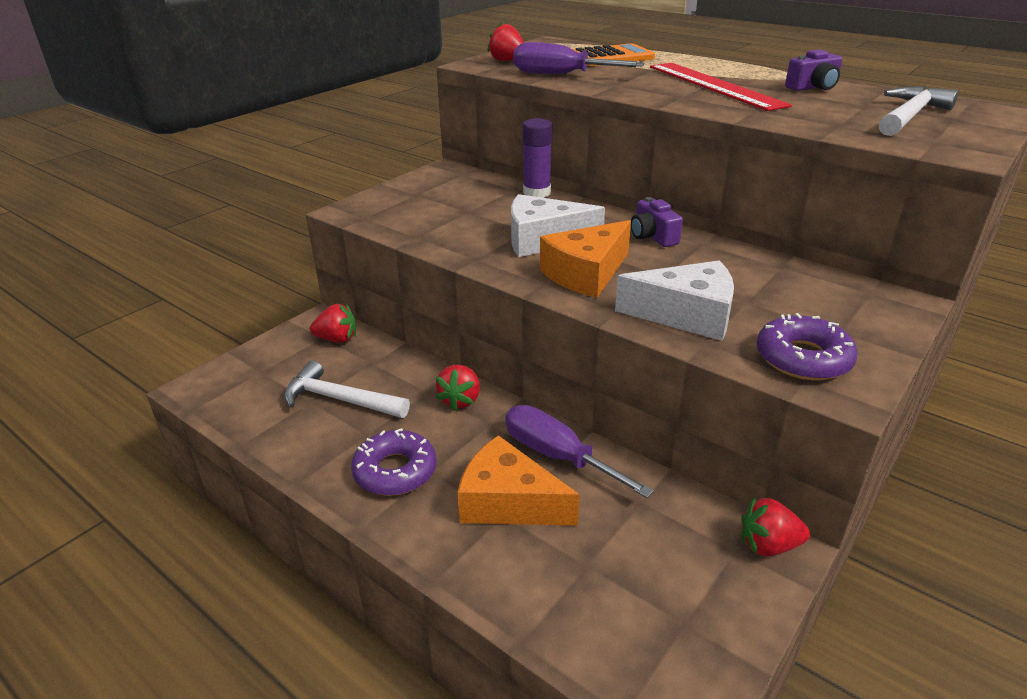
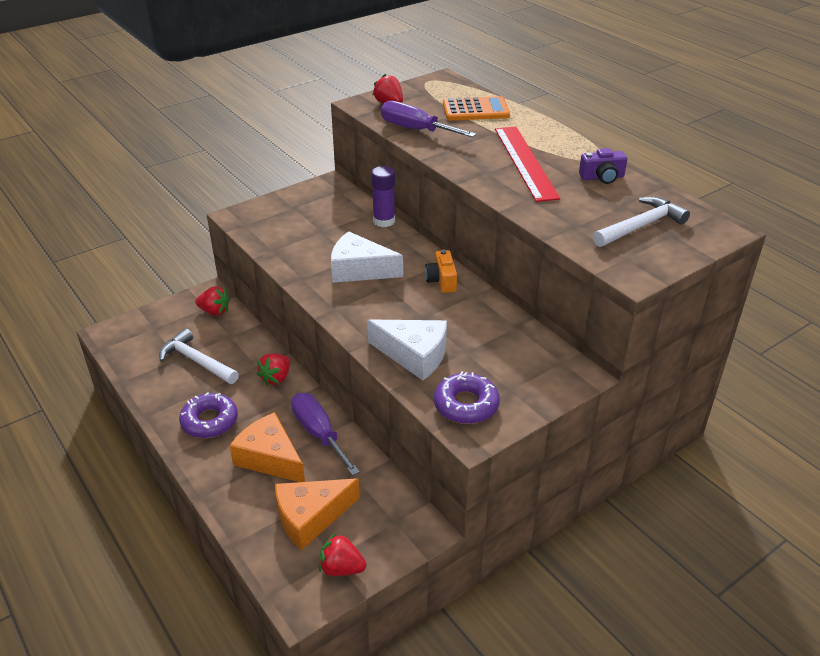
camera: 15 degrees right, 5 degrees up
orange cheese [540,220,631,298] -> orange cheese moved to [275,478,360,550]
purple camera [631,197,683,247] -> orange camera [425,250,457,293]
red strawberry [741,497,810,557] -> red strawberry moved to [319,533,367,576]

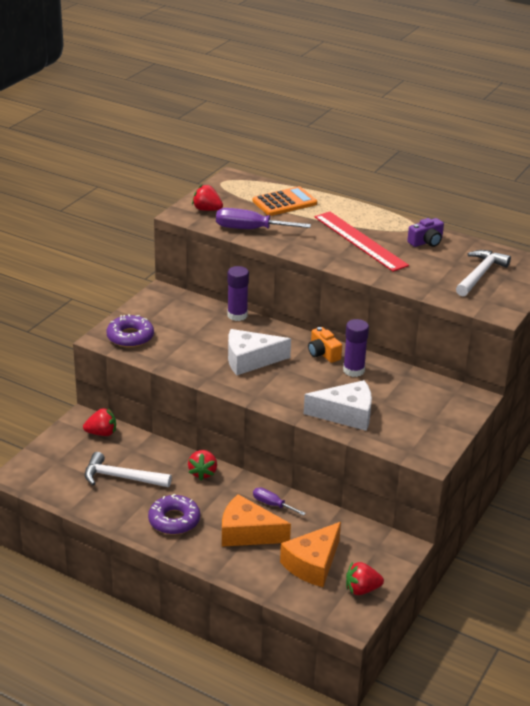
camera: 25 degrees left, 5 degrees down
purple screwdriver [291,393,360,476] -> purple screwdriver [253,487,306,516], size x0.57
purple donut [434,371,500,424] -> purple donut moved to [106,314,154,348]
none -> purple glue stick [343,319,369,377]

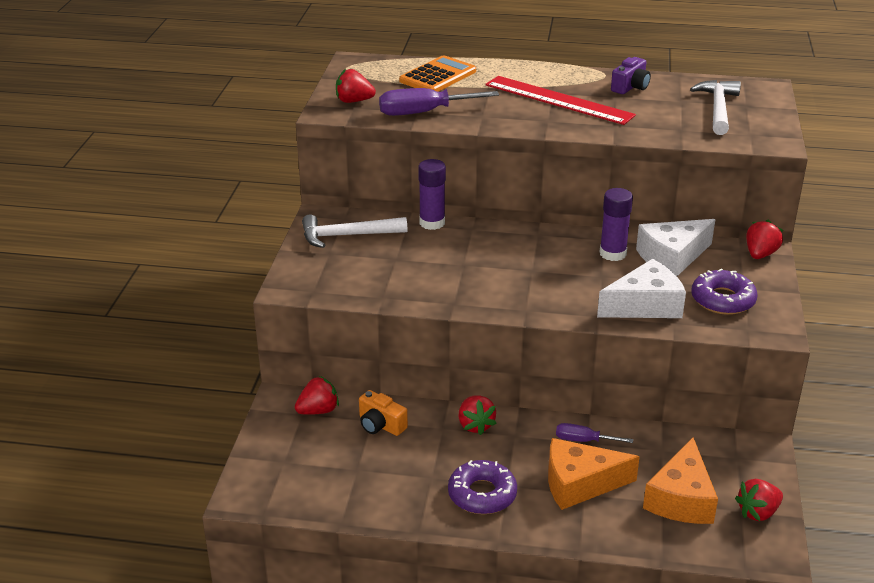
camera: 20 degrees left, 0 degrees up
white hammer [85,452,172,487] -> white hammer moved to [302,214,407,248]
purple donut [106,314,154,348] -> purple donut moved to [691,268,758,315]
white cheese [228,329,291,375] -> white cheese moved to [636,219,715,276]
orange camera [308,327,342,363] -> orange camera moved to [359,390,408,436]
none -> red strawberry [746,220,783,259]

